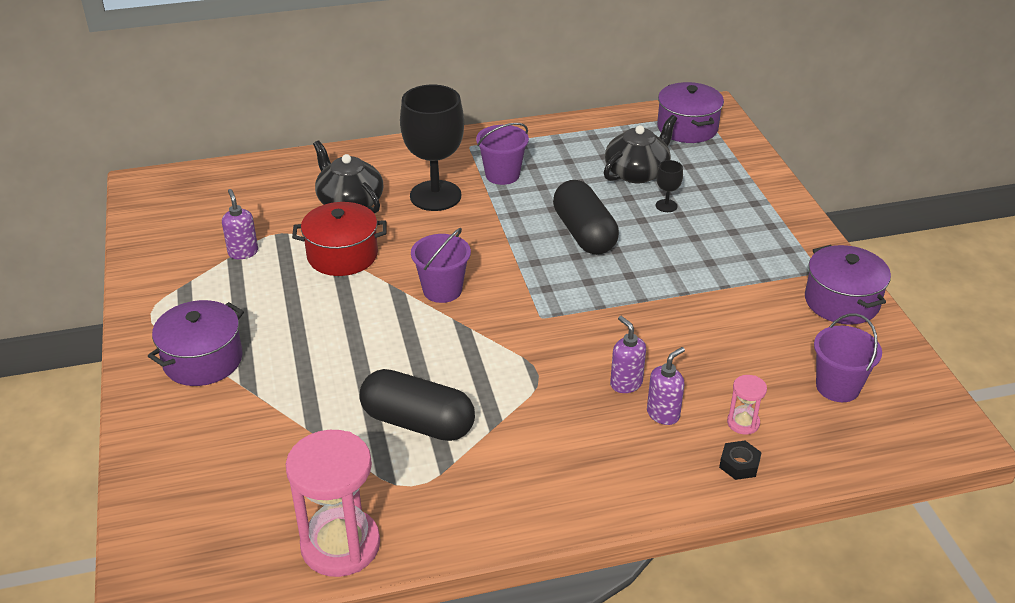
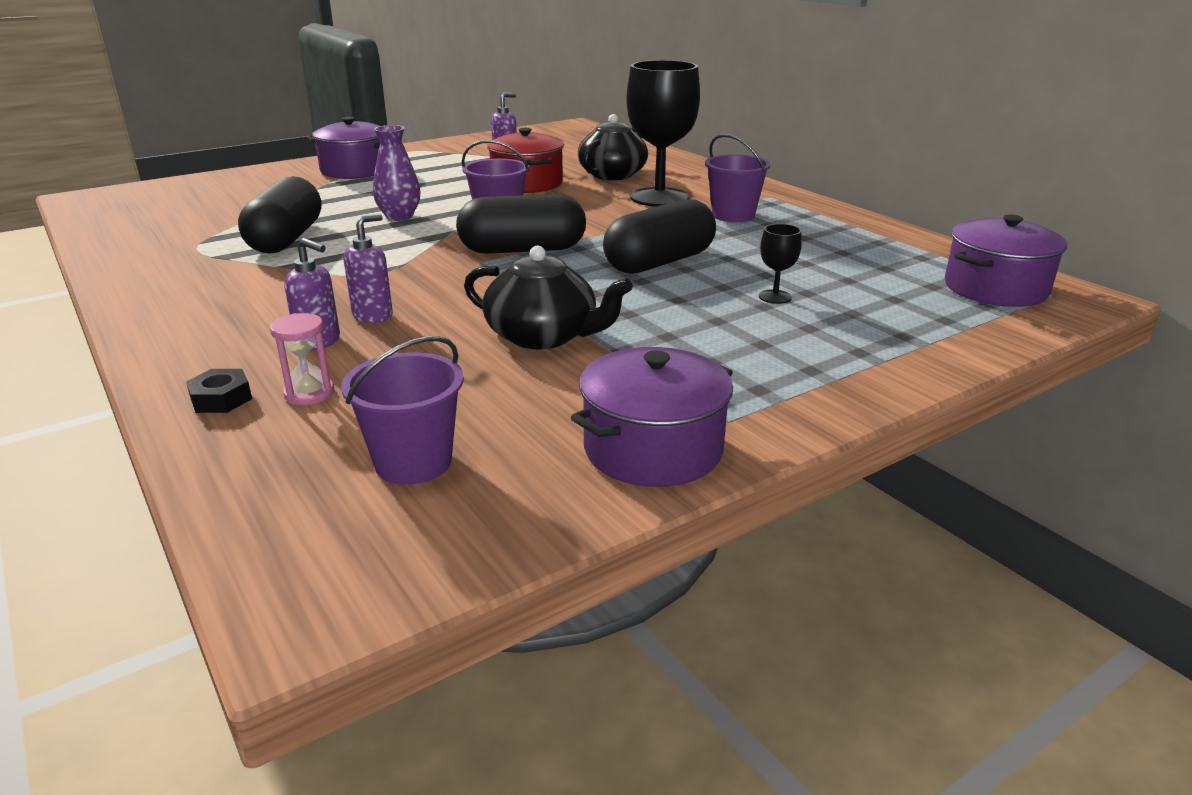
camera: 70 degrees right, 10 degrees down
pink hourglass [286,430,380,577] -> none
black teapot [604,115,677,183] -> black teapot moved to [464,246,633,350]
none -> purple vase [373,125,420,221]
none -> black capsule [456,194,586,254]

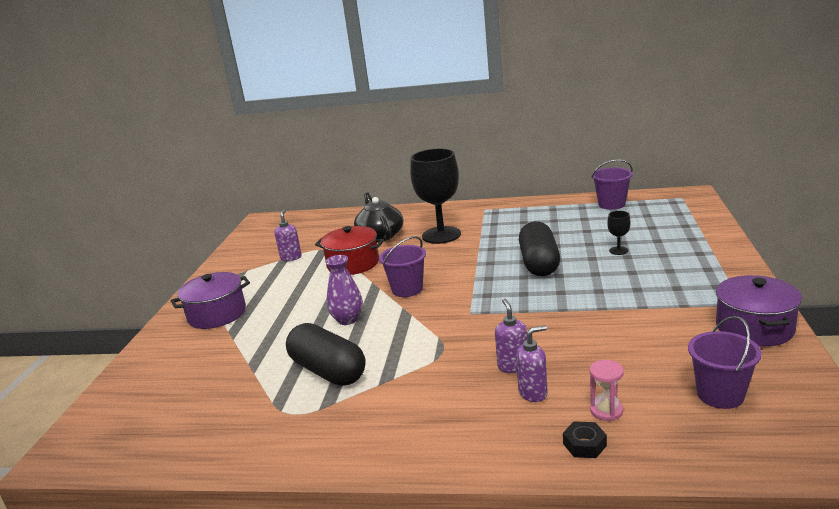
camera: 45 degrees left, 5 degrees down
black capsule [456,194,586,254] -> none
black teapot [464,246,633,350] -> none
purple bucket [705,134,771,222] -> purple bucket moved to [591,159,633,210]
purple pot [945,215,1067,307] -> none

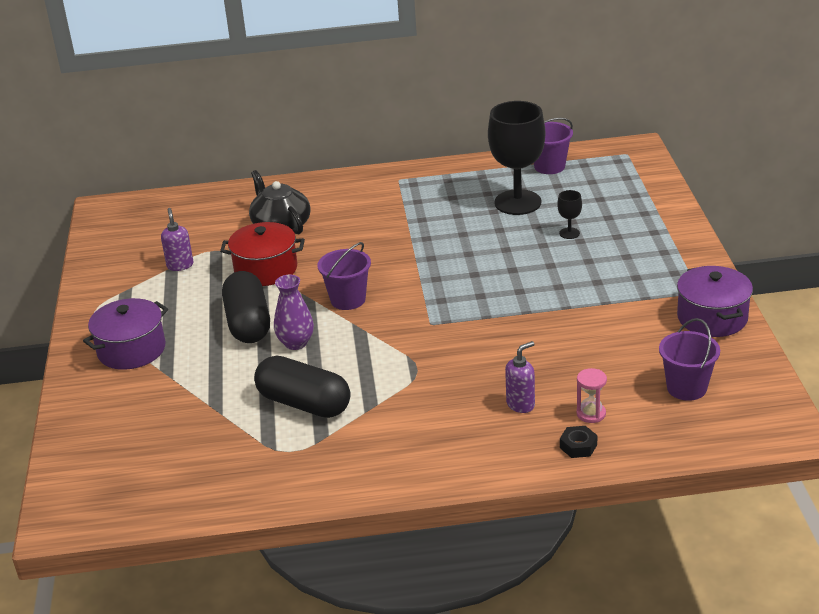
camera: 15 degrees left, 10 degrees up
black goblet [410,149,461,244] -> black goblet moved to [488,101,545,215]
purple soap dispenser [495,299,527,373] -> none
black capsule [519,221,560,276] -> black capsule moved to [222,271,270,343]

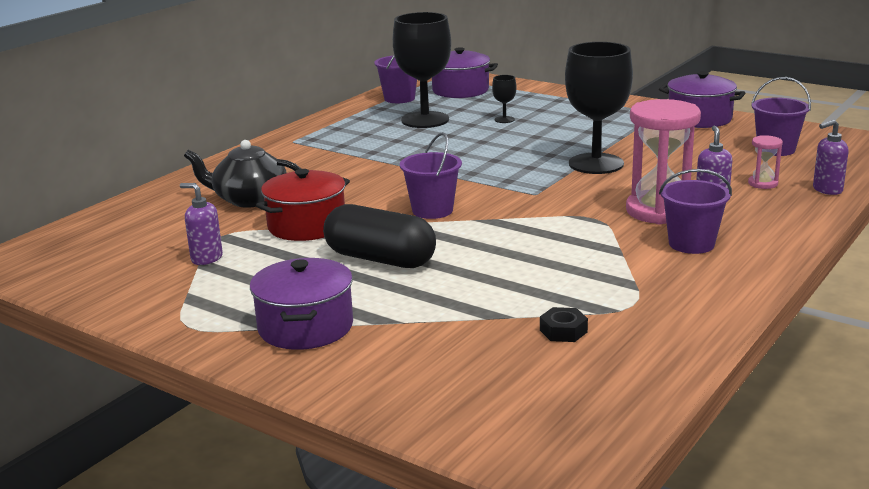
camera: 50 degrees left, 10 degrees down
black capsule [254,356,350,418] -> none
purple vase [274,275,314,350] -> none
black nut [560,426,597,458] -> black nut moved to [540,307,588,342]
none -> purple pot [432,47,498,98]
none -> black goblet [565,42,633,174]
none -> pink hourglass [626,99,701,224]
none -> purple bucket [659,169,732,254]
none -> purple soap dispenser [813,120,849,195]

